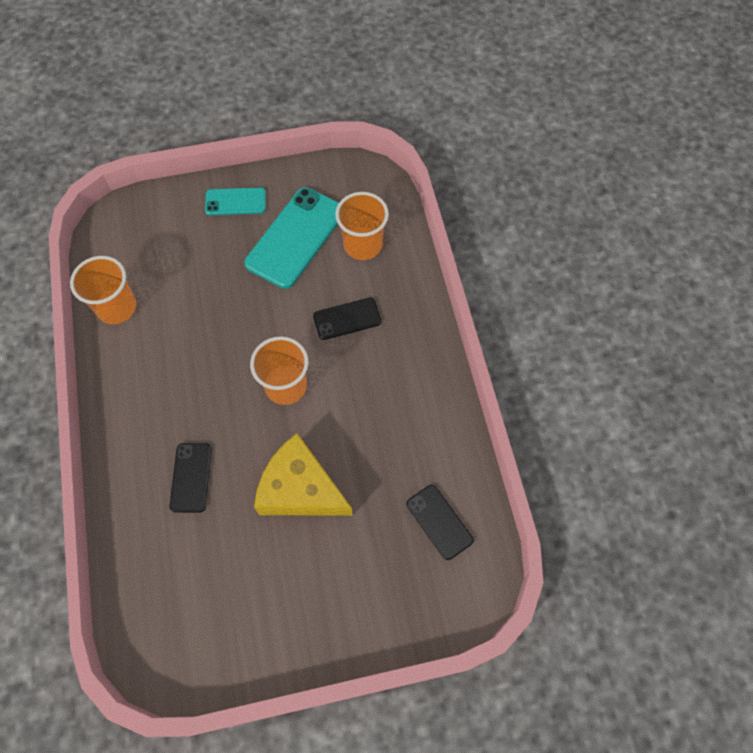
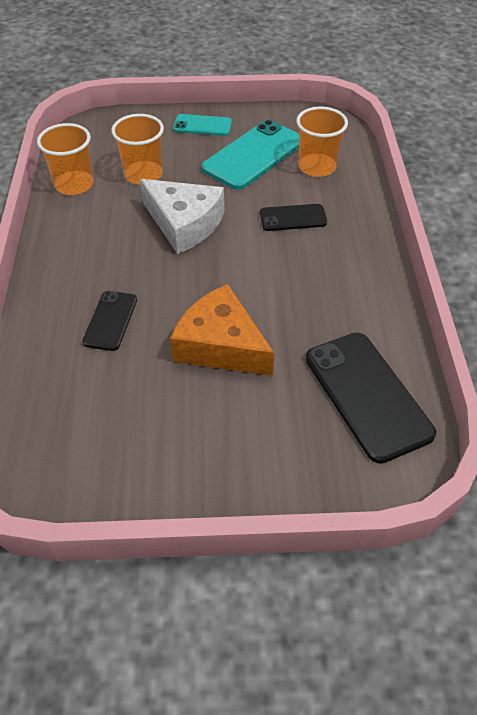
camera: 10 degrees right, 15 degrees down
orange cup [250,336,309,405] -> orange cup moved to [111,114,164,185]
yellow cheese [254,433,353,516] -> orange cheese [170,284,274,376]
black phone [406,485,474,560] -> black phone [306,332,436,464], size x1.81
none -> white cheese [140,179,224,254]

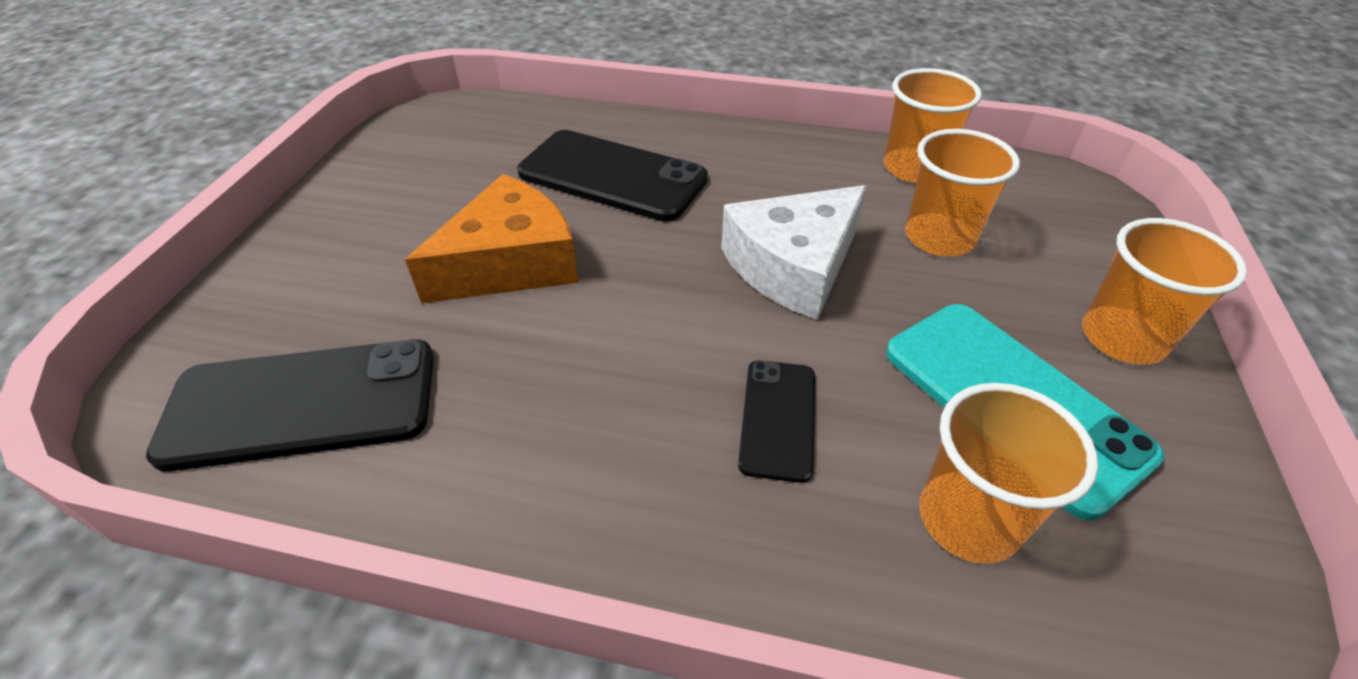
camera: 105 degrees right, 5 degrees down
black phone [82,291,137,351] -> black phone [517,130,708,222], size x1.81
turquoise phone [173,114,232,136] -> orange cup [1082,218,1247,365]

